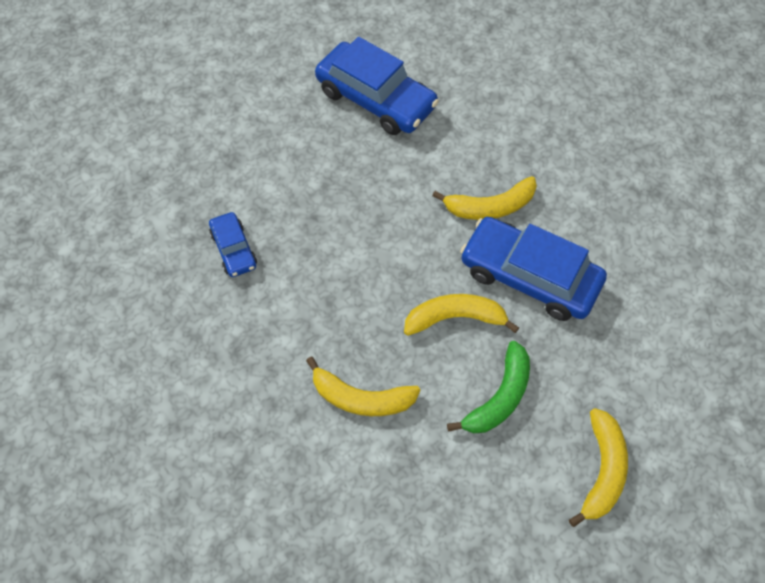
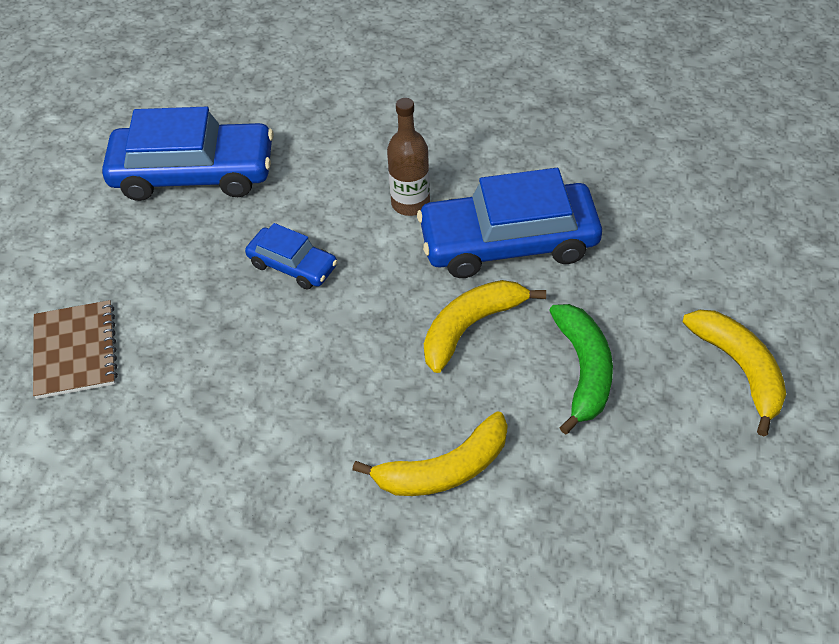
camera: 35 degrees left, 10 degrees down
blue car [209,212,257,277] -> blue car moved to [245,223,338,289]
yellow banana [432,176,537,220] -> brown bottle [387,98,430,216]
none -> brown notebook [33,300,118,399]

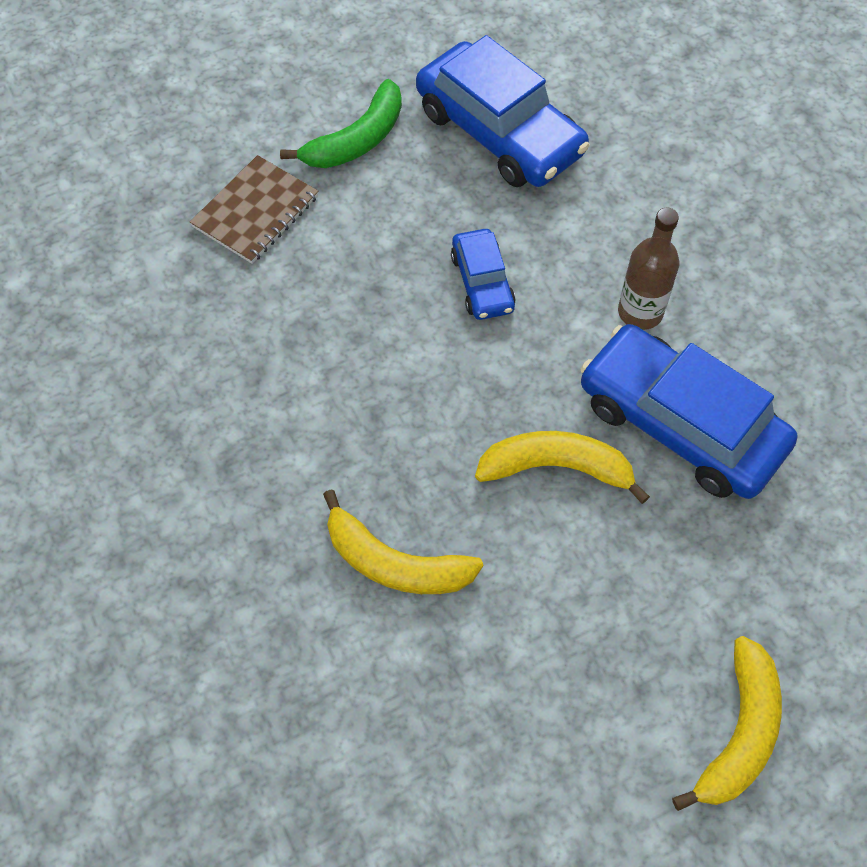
camera: 45 degrees right, 10 degrees up
green banana [549,304,613,435] -> green banana moved to [280,79,402,168]

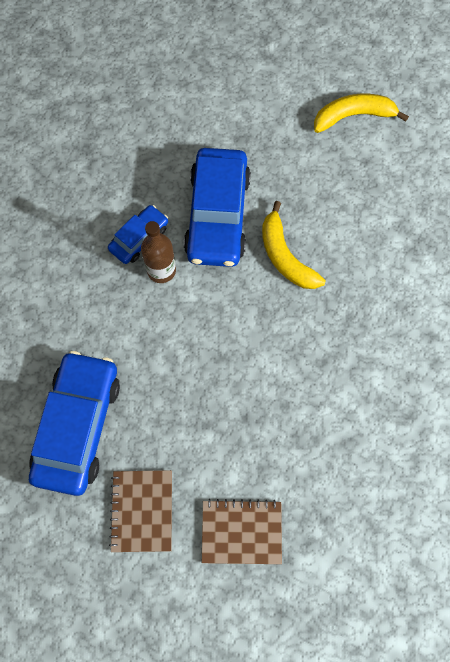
camera: 125 degrees left, 10 degrees up
green banana [280,79,402,168] -> brown notebook [109,470,172,552]
yellow banana [323,489,483,594] -> none
blue car [451,229,516,320] -> blue car moved to [108,205,168,264]

